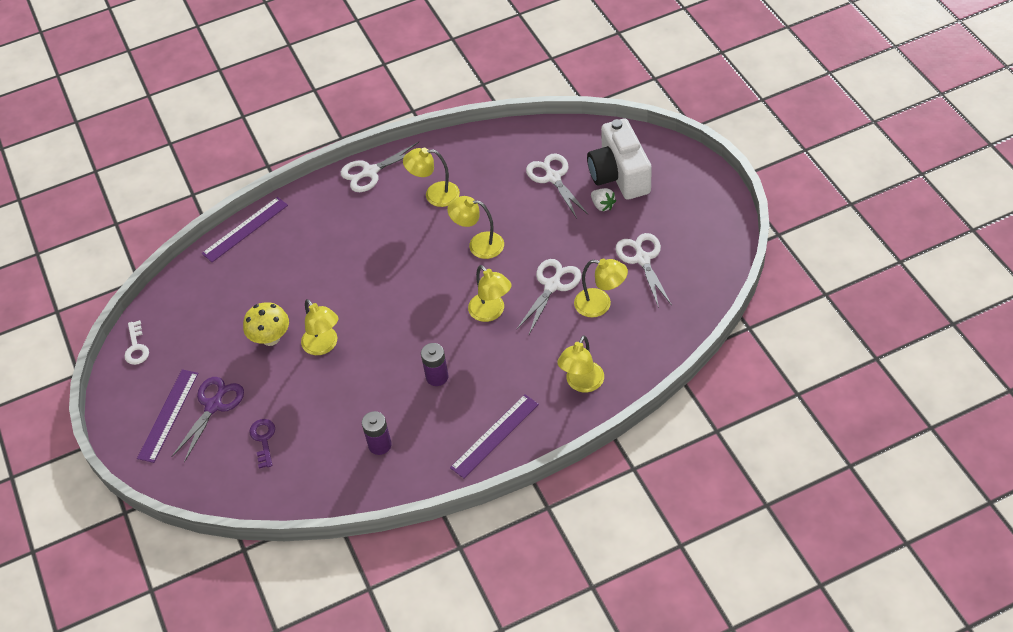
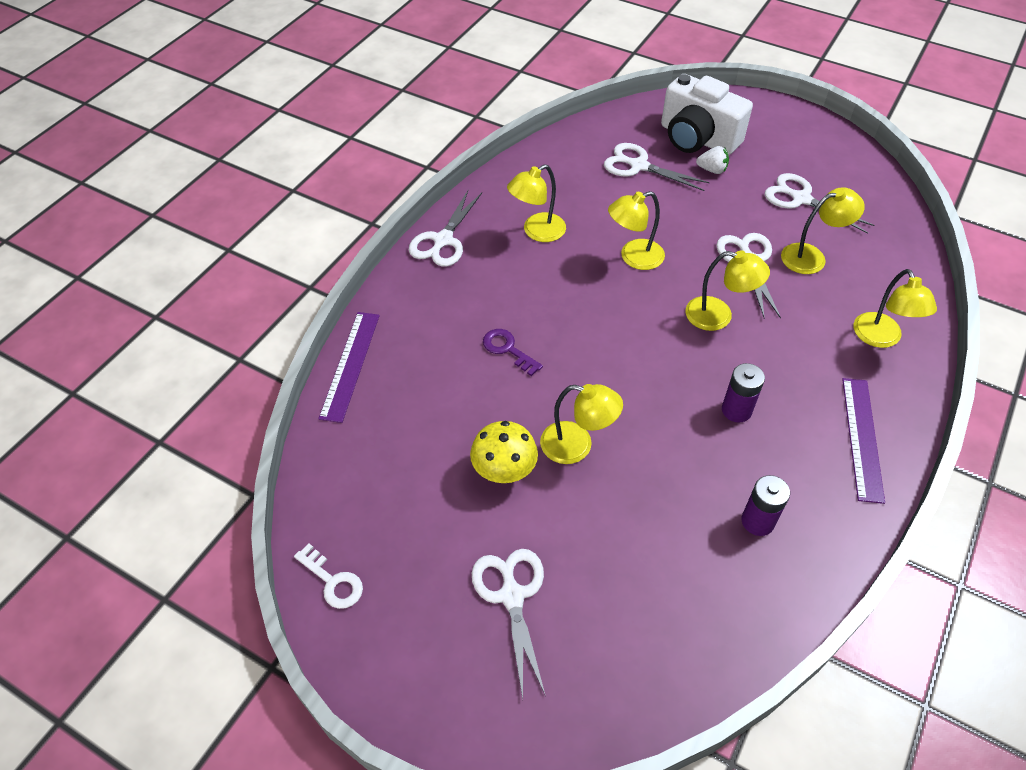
camera: 40 degrees left, 0 degrees up
purple ruler [137,369,199,463] -> none
purple scissors [172,377,244,462] -> white scissors [472,549,546,698]
purple key [249,419,275,469] -> purple key moved to [483,329,543,376]

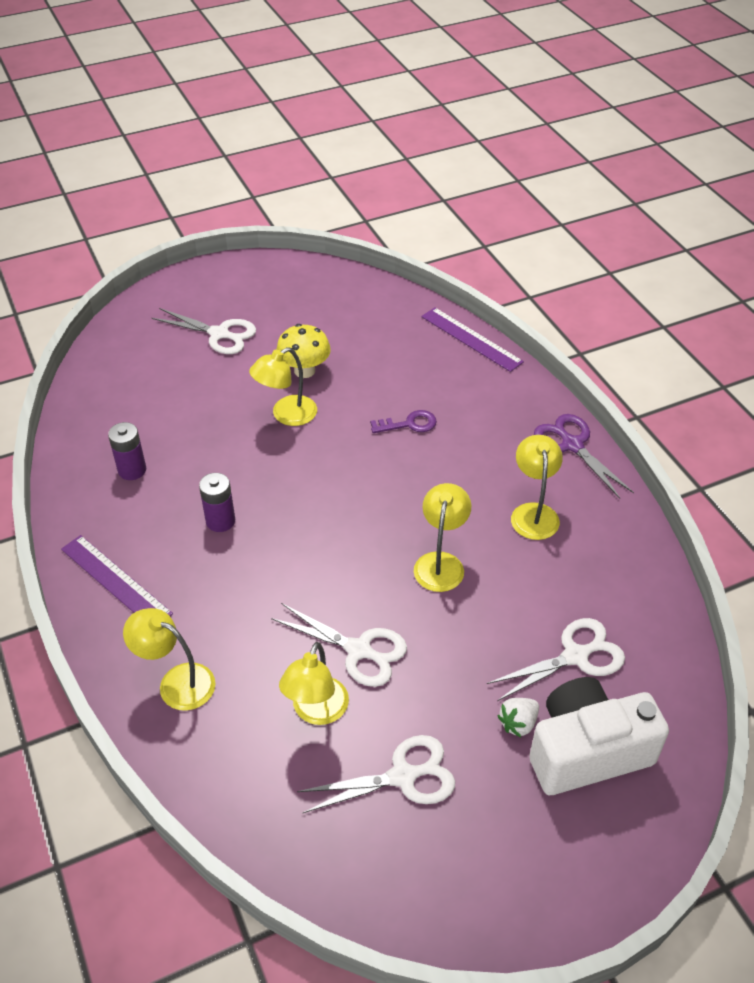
camera: 125 degrees right, 5 degrees down
white key [294,543,363,609] -> none
white scissors [409,191,482,267] -> purple scissors [534,414,634,499]
yellow lamp [685,250,770,331] -> none

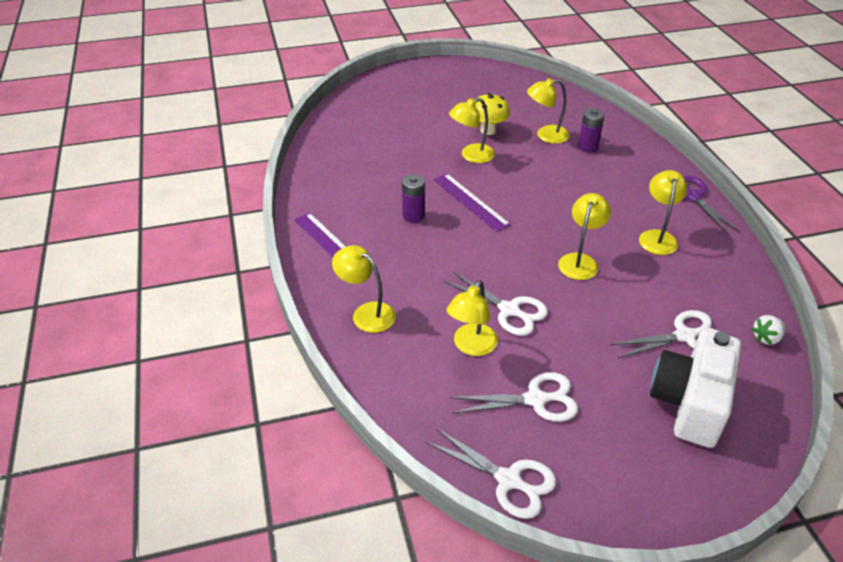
camera: 10 degrees right, 5 degrees down
purple battery [108,422,146,480] -> purple battery moved to [578,108,604,153]
white scissors [152,308,256,354] -> white scissors moved to [425,428,556,519]
purple key [370,410,437,433] -> none
purple ruler [421,307,524,372] -> purple ruler moved to [433,174,511,232]
white strawberry [498,698,539,737] -> white strawberry moved to [751,315,785,345]
white camera [529,677,669,795] -> white camera turned 60 degrees counterclockwise [650,330,741,448]
none -> yellow lamp [527,78,570,144]

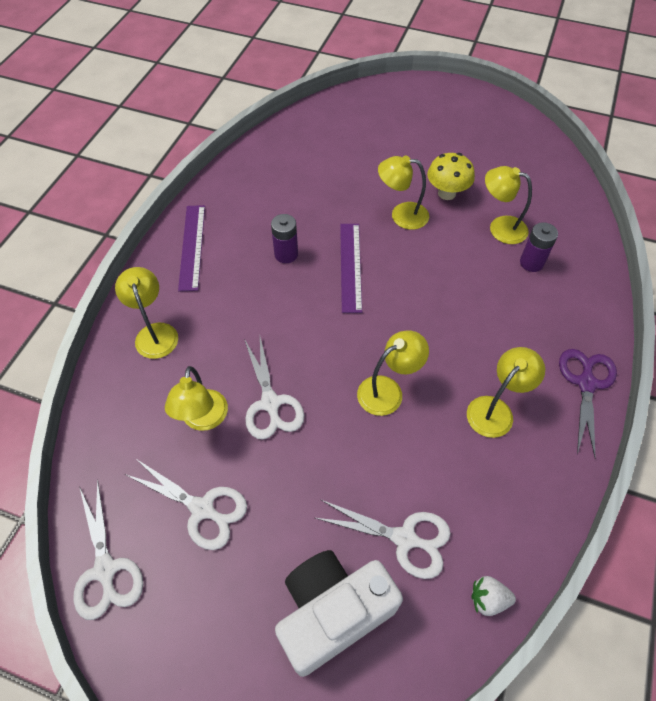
camera: 35 degrees right, 15 degrees up
yellow lamp [446,280,498,356] -> yellow lamp turned 60 degrees counterclockwise [165,366,228,431]

